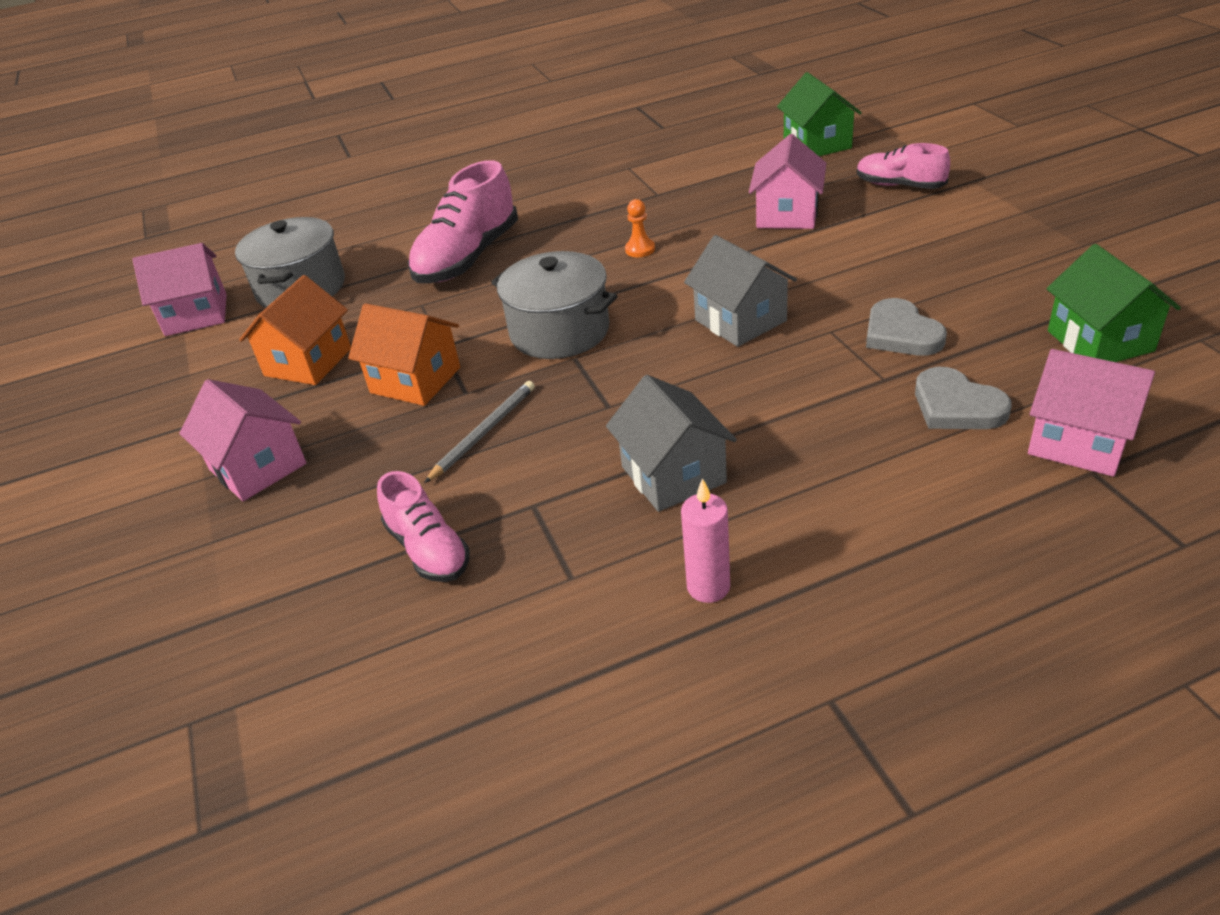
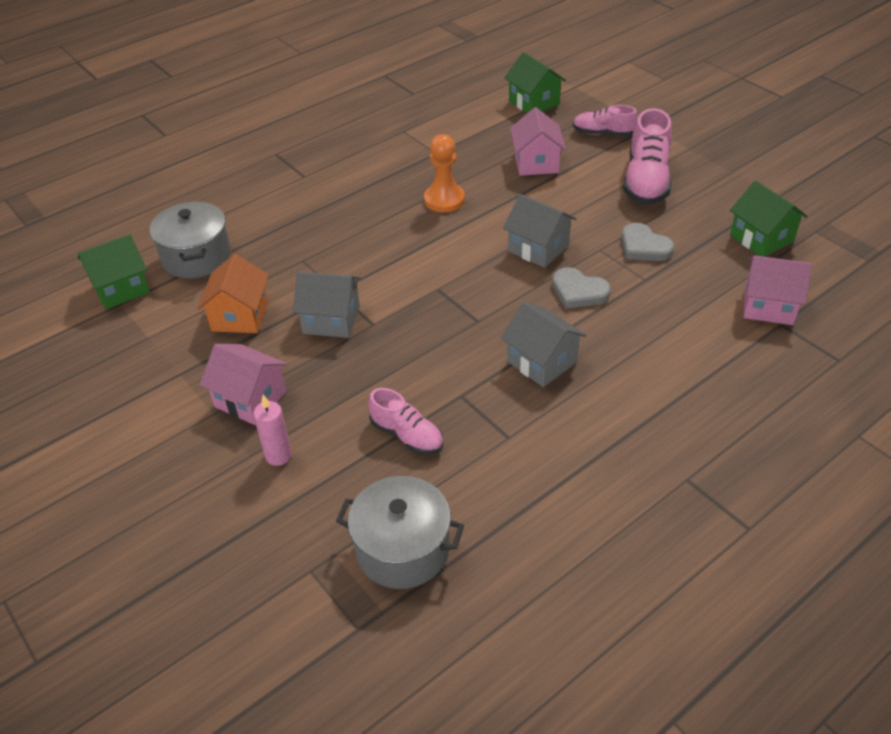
camera: 20 degrees left, 5 degrees up
pink house [132,243,227,336] -> green house [78,234,150,309]
orange house [348,303,460,406] -> grey house [293,272,361,338]
pink shoe [408,160,518,283] -> pink shoe moved to [623,108,672,205]
grey pencil [424,381,535,483] -> none
grey pot [491,251,618,359] -> grey pot moved to [336,476,464,589]
orange pawn [625,199,655,257] -> orange pawn [424,134,465,212], size x1.89
pink candle [681,478,730,603] -> pink candle moved to [253,395,292,466]
grey heart [915,367,1012,429] -> grey heart moved to [552,267,611,308]

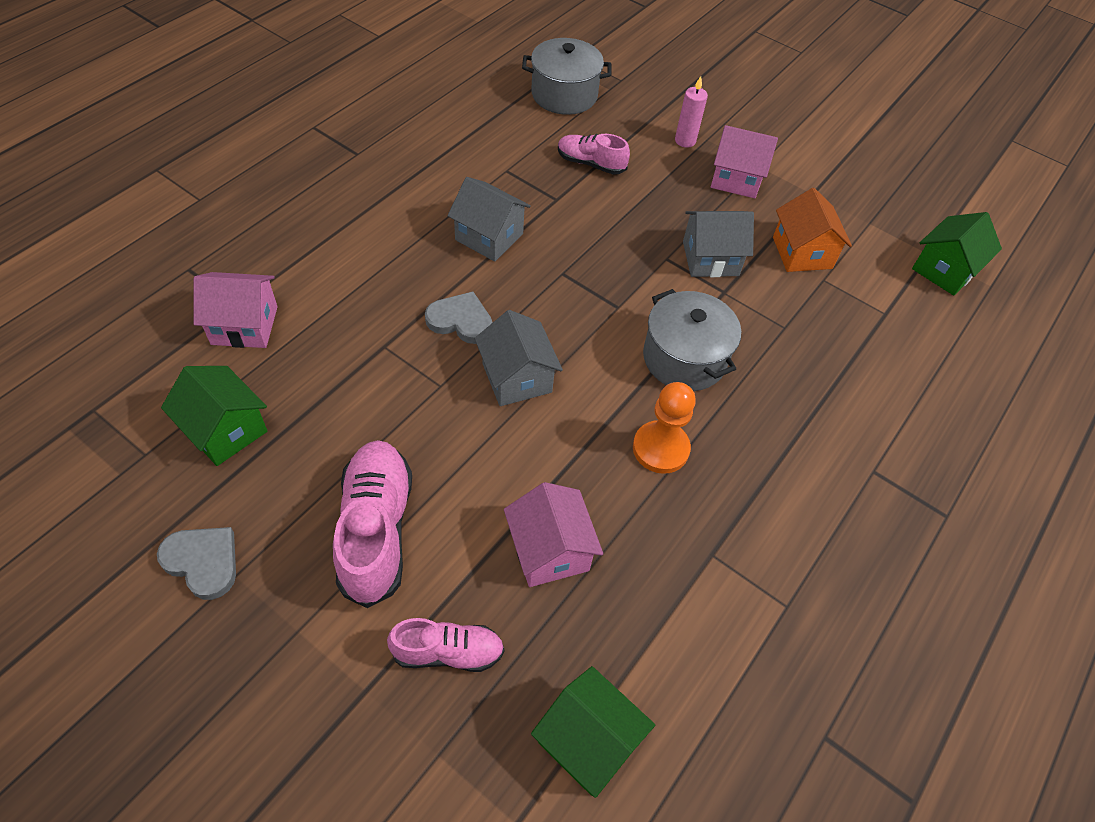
camera: 160 degrees right, 10 degrees up
grey pot [150,202,231,278] -> grey pot moved to [643,289,741,391]
grey house [503,194,577,268] -> grey house turned 45 degrees clockwise [475,310,563,406]
grey heart [621,223,674,261] -> grey heart moved to [157,527,236,600]

